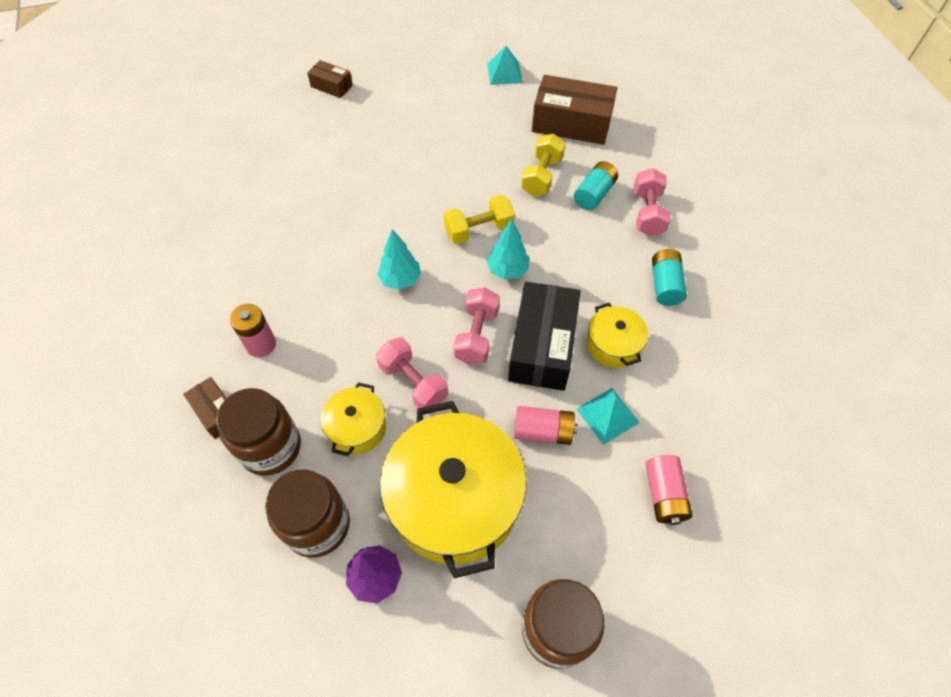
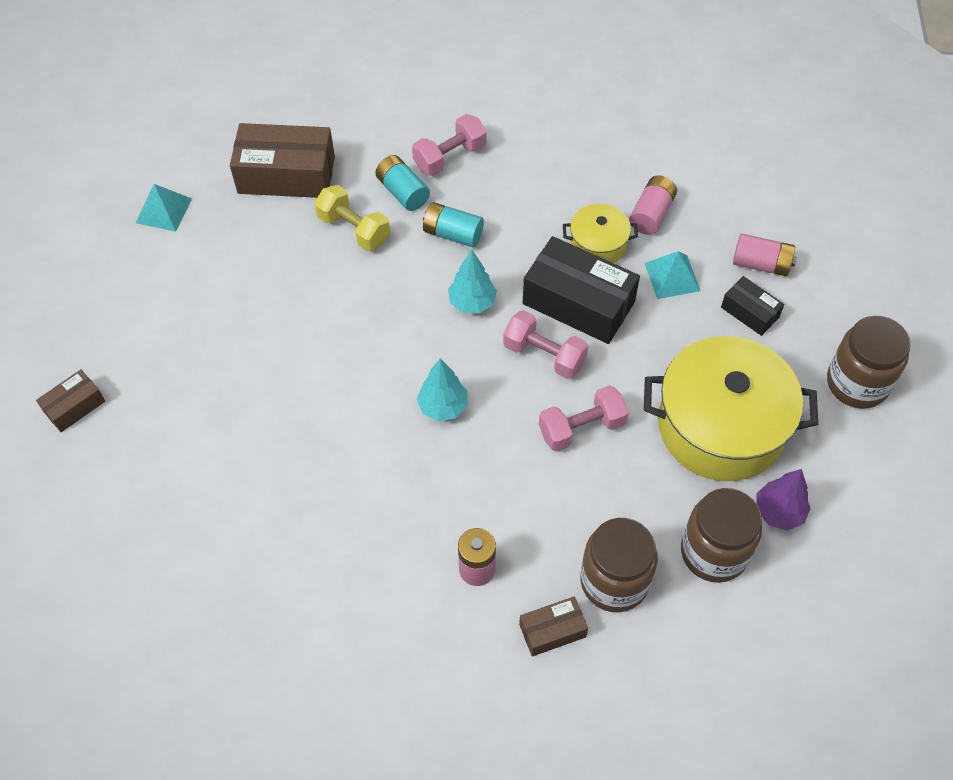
camera: 70 degrees left, 0 degrees up
yellow pot [320,382,386,456] -> none
yellow dumbbell [444,195,515,244] -> none
pink battery [514,406,578,445] -> pink battery moved to [629,175,677,235]
brown box [532,75,617,145] -> brown box turned 60 degrees clockwise [230,123,335,198]
pink dumbbell [634,168,671,236] -> pink dumbbell turned 60 degrees counterclockwise [412,114,487,176]
turquoise battery [652,249,687,306] -> turquoise battery moved to [423,202,484,247]
none -> black box [721,276,784,336]

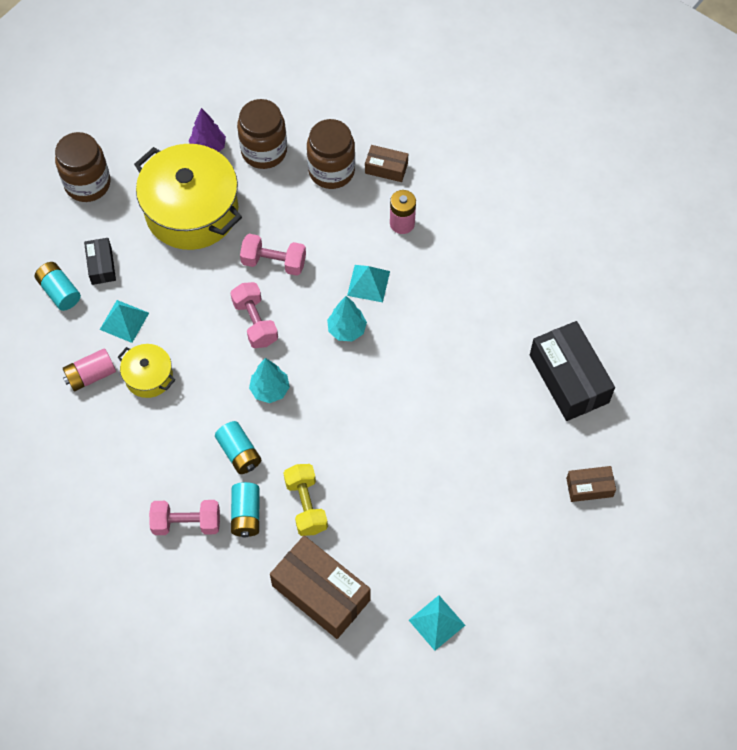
camera: 145 degrees left, 5 degrees up
black box [523,236,640,344] -> black box moved to [530,321,615,421]
pink battery [733,234,797,276] -> turquoise battery [35,262,81,311]
none -> turquoise pyramid [347,265,390,302]

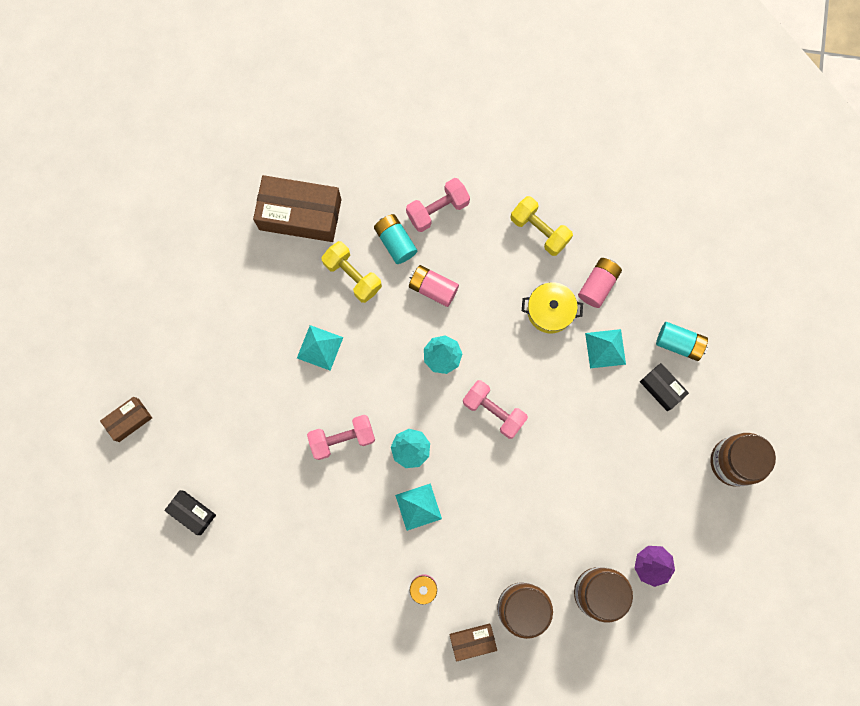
camera: 150 degrees right, 15 degrees up
yellow pot [134,144,242,250] -> none
turquoise battery [215,421,261,474] -> pink battery [409,265,459,307]
pink dumbbell [240,234,306,276] -> pink dumbbell moved to [307,415,375,460]
turquoise pyramid [409,595,465,651] -> turquoise pyramid moved to [297,325,343,371]
black box [530,321,615,421] -> black box [164,490,216,535], size x0.52
none -> yellow dumbbell [511,196,573,256]

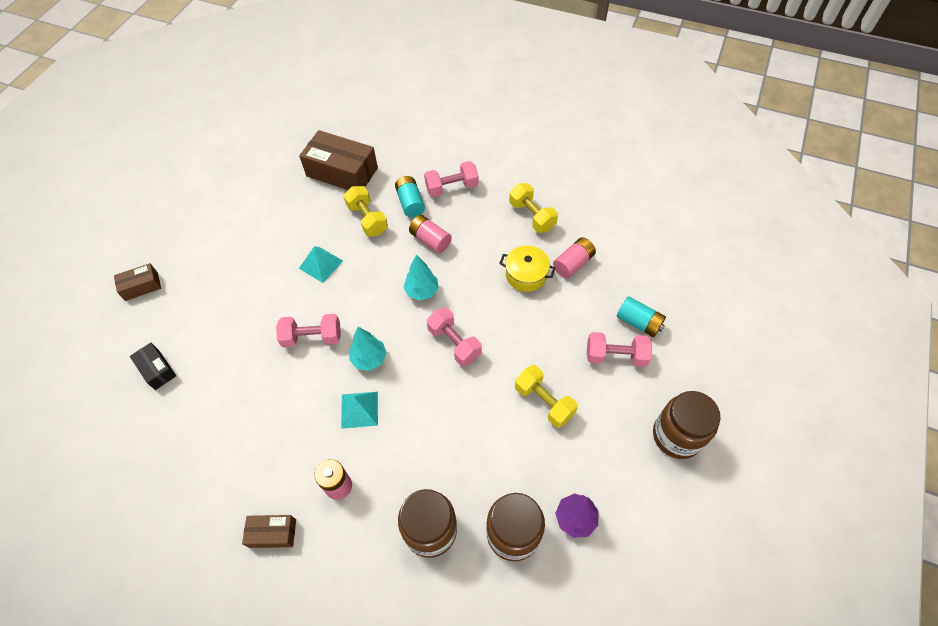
camera: 15 degrees right, 20 degrees down
brown box [449,624,497,662] -> brown box moved to [242,515,296,548]
turquoise pyramid [585,329,626,368] -> none
black box [640,363,689,411] -> pink dumbbell [587,332,652,367]
none -> yellow dumbbell [515,365,578,428]

